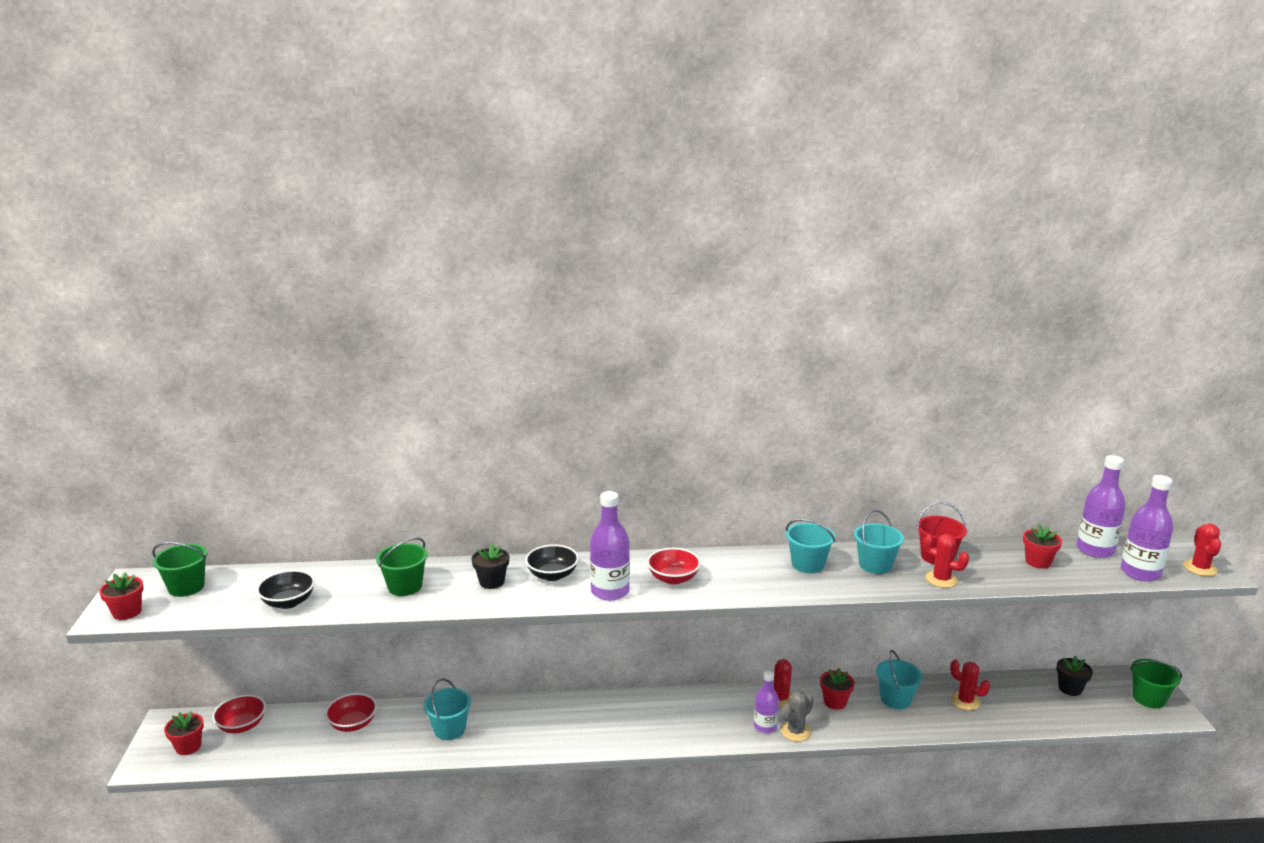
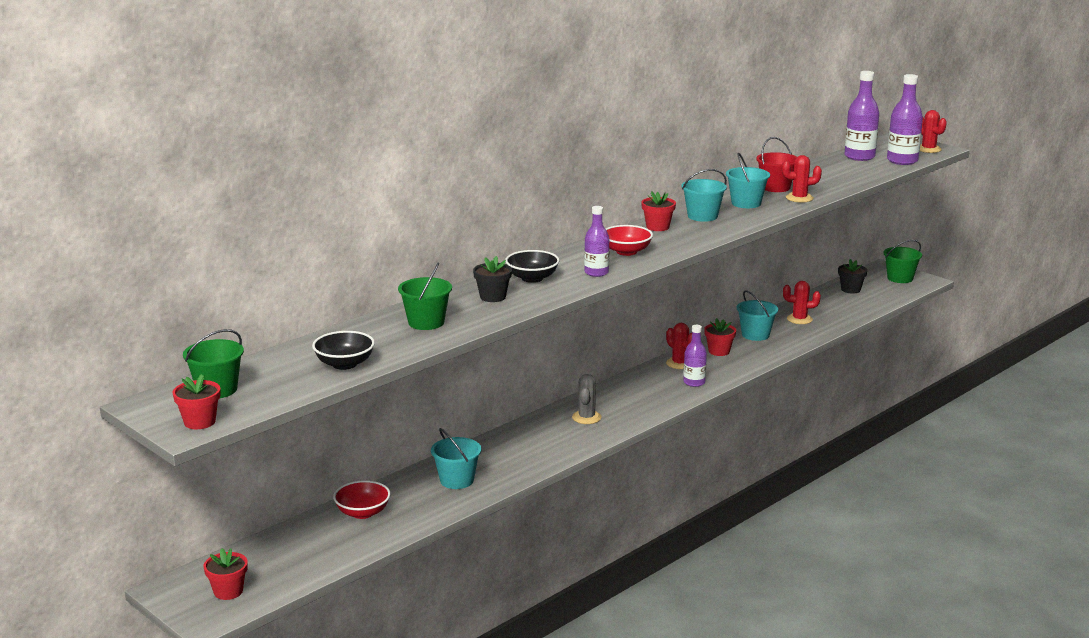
camera: 40 degrees left, 0 degrees up
red bowl [212,695,266,733] -> none
purple bottle [590,491,630,601] -> purple bottle [584,206,609,277], size x0.65
grey cactus [781,691,814,742] -> grey cactus moved to [572,374,602,424]
red flower pot [1023,524,1062,568] -> red flower pot moved to [641,191,676,231]

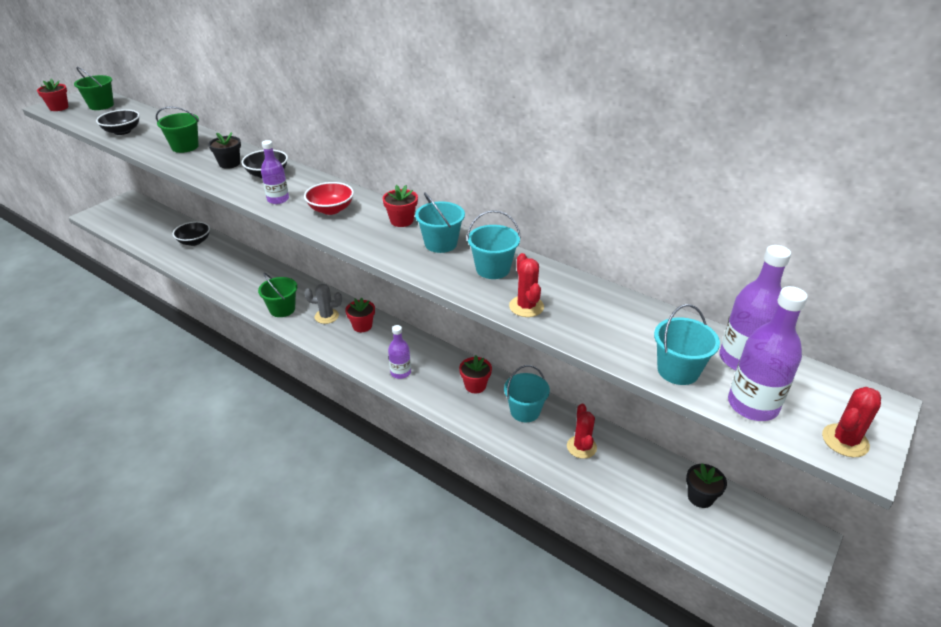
camera: 80 degrees right, 15 degrees up
red flower pot [204,548,248,600] -> red flower pot moved to [345,298,375,332]
red bowl [333,480,390,519] -> black bowl [173,221,210,246]
turquoise bucket [431,428,481,489] -> turquoise bucket moved to [654,304,720,385]
red cactus [666,323,692,369] -> none
red bucket [756,137,797,192] -> none
green bucket [883,240,922,283] -> green bucket moved to [258,273,297,317]

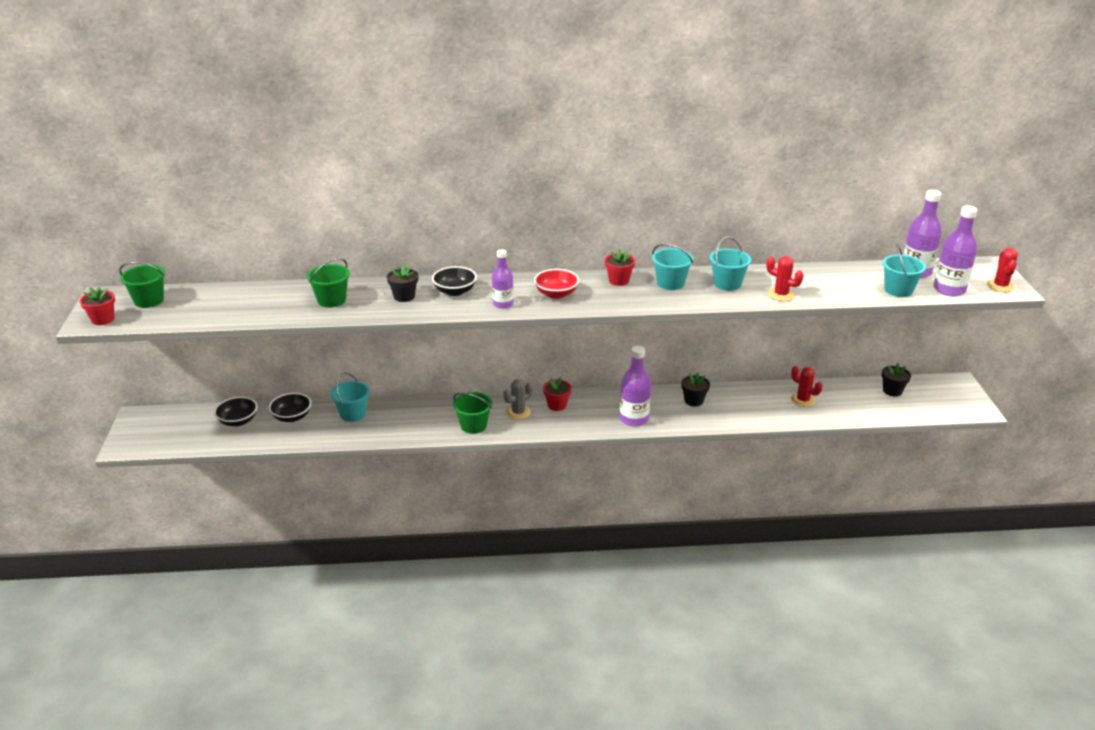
camera: 40 degrees left, 5 degrees down
black bowl [96,109,140,135] -> black bowl moved to [214,397,257,426]
purple bottle [388,325,411,379] -> purple bottle [619,346,651,427], size x1.55
red flower pot [459,355,492,393] -> black flower pot [681,373,710,407]
turquoise bucket [504,365,550,422] -> turquoise bucket moved to [331,372,370,422]

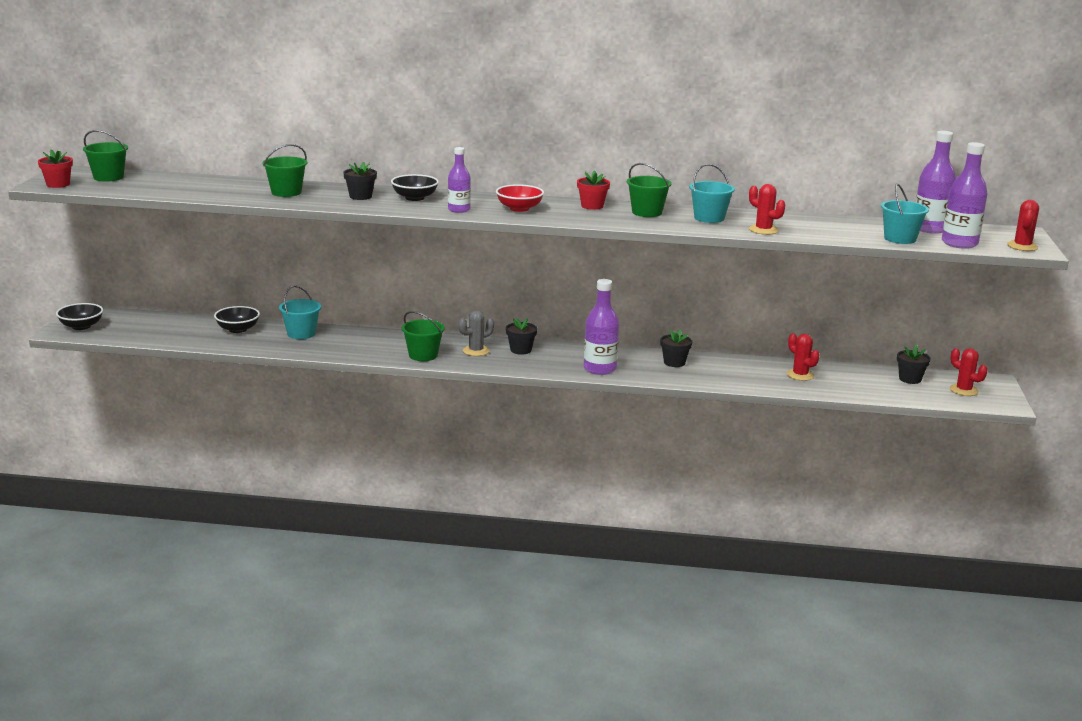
camera: 10 degrees right, 10 degrees down
black bowl [214,397,257,426] -> black bowl moved to [56,303,103,330]
red flower pot [543,377,572,411] -> black flower pot [506,318,537,355]
turquoise bucket [652,244,693,290] -> green bucket [627,163,672,217]
none -> red cactus [950,348,988,396]

